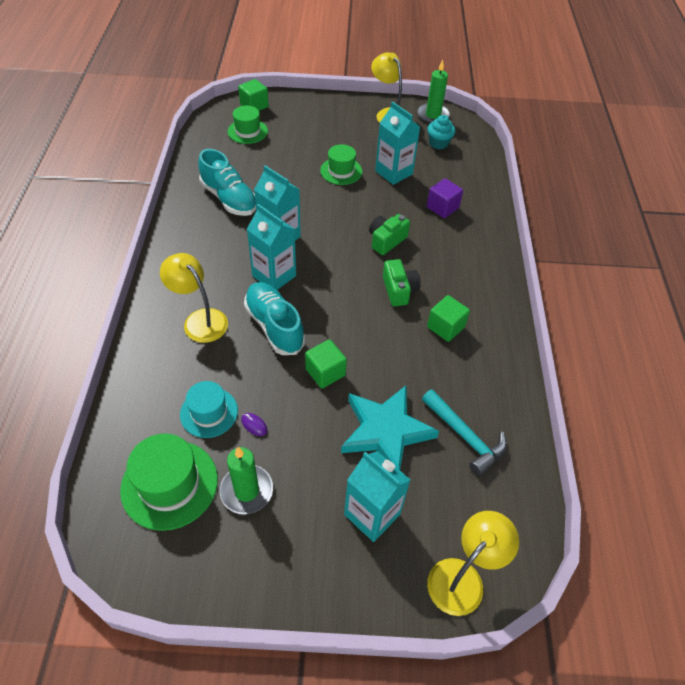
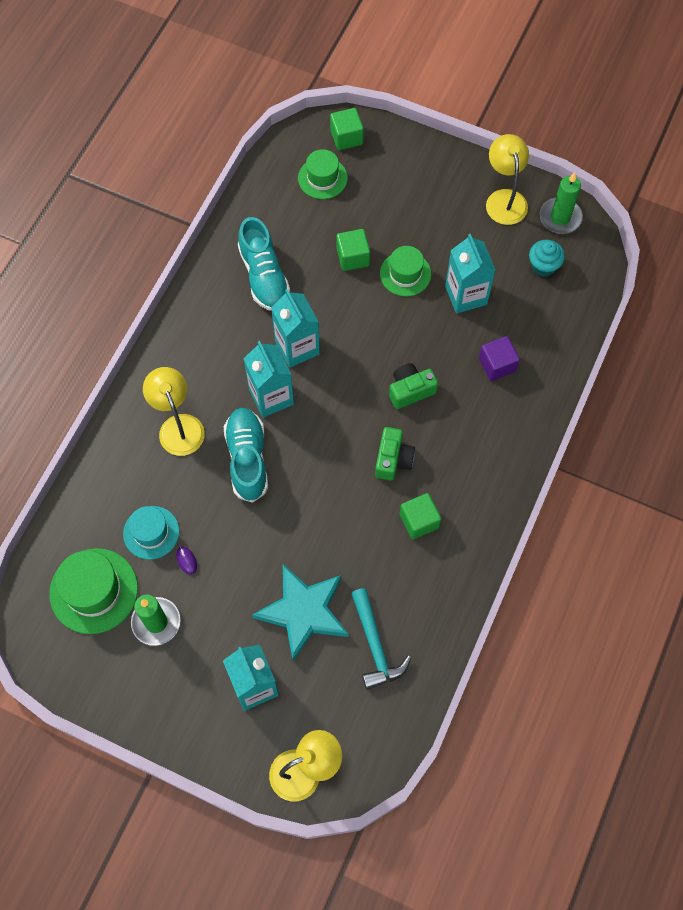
camera: 25 degrees right, 15 degrees up
green cube [305,339,347,389] -> green cube moved to [336,229,370,271]

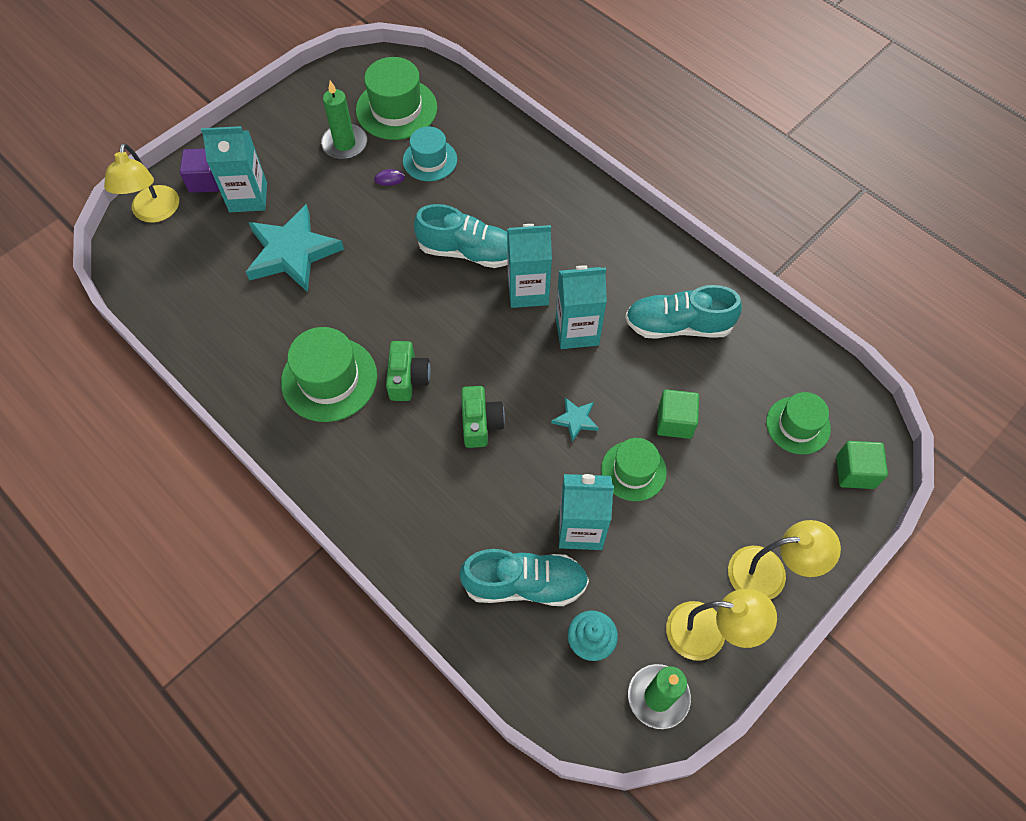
camera: 110 degrees right, 5 degrees down
yellow lamp [143,367,205,456] -> yellow lamp moved to [728,520,841,600]
turquoise hammer [351,588,411,690] -> none
green camera [375,427,415,481] -> green camera turned 120 degrees counterclockwise [386,341,431,401]
green cube [400,493,441,539] -> green hat [281,327,377,422]
purple cube [479,336,520,381] -> purple cube moved to [180,149,219,193]
none -> turquoise shoe [459,549,589,606]
none -> turquoise star [551,397,599,442]

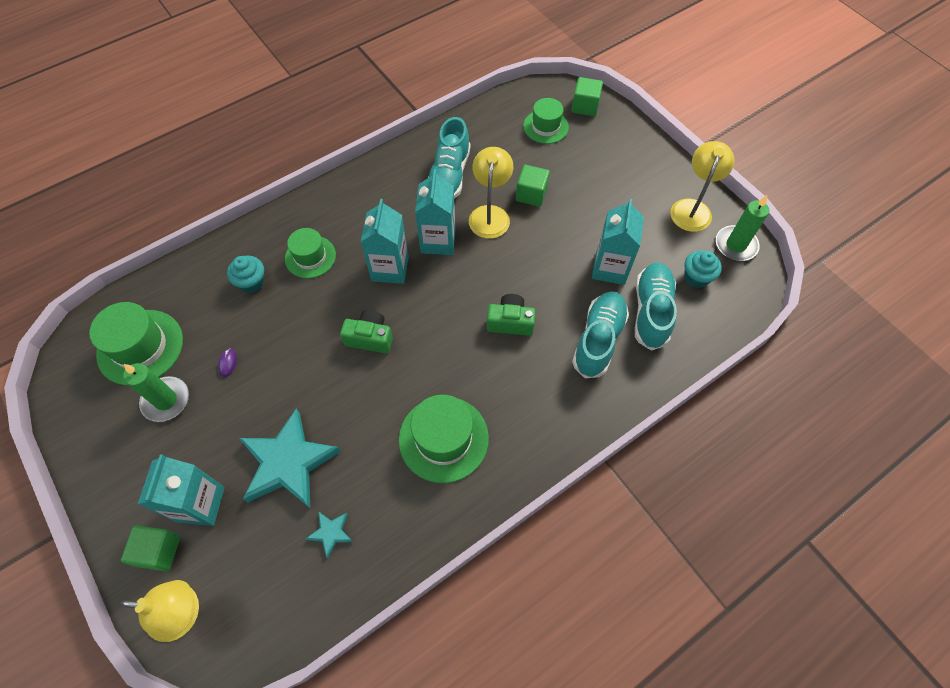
camera: 80 degrees left, 0 degrees up
purple cube [180,149,219,193] -> green cube [121,525,180,571]
green camera [386,341,431,401] -> green camera moved to [340,310,393,353]
turquoise hat [403,127,457,181] -> none
turquoise shoe [414,204,508,268] -> turquoise shoe moved to [572,291,629,378]
turquoise star [551,397,599,442] -> turquoise star moved to [306,511,353,559]
green hat [601,438,667,501] -> green hat moved to [285,228,336,278]
yellow lamp [728,520,841,600] -> yellow lamp moved to [469,147,513,239]
none -> turquoise cupcake [227,256,264,293]

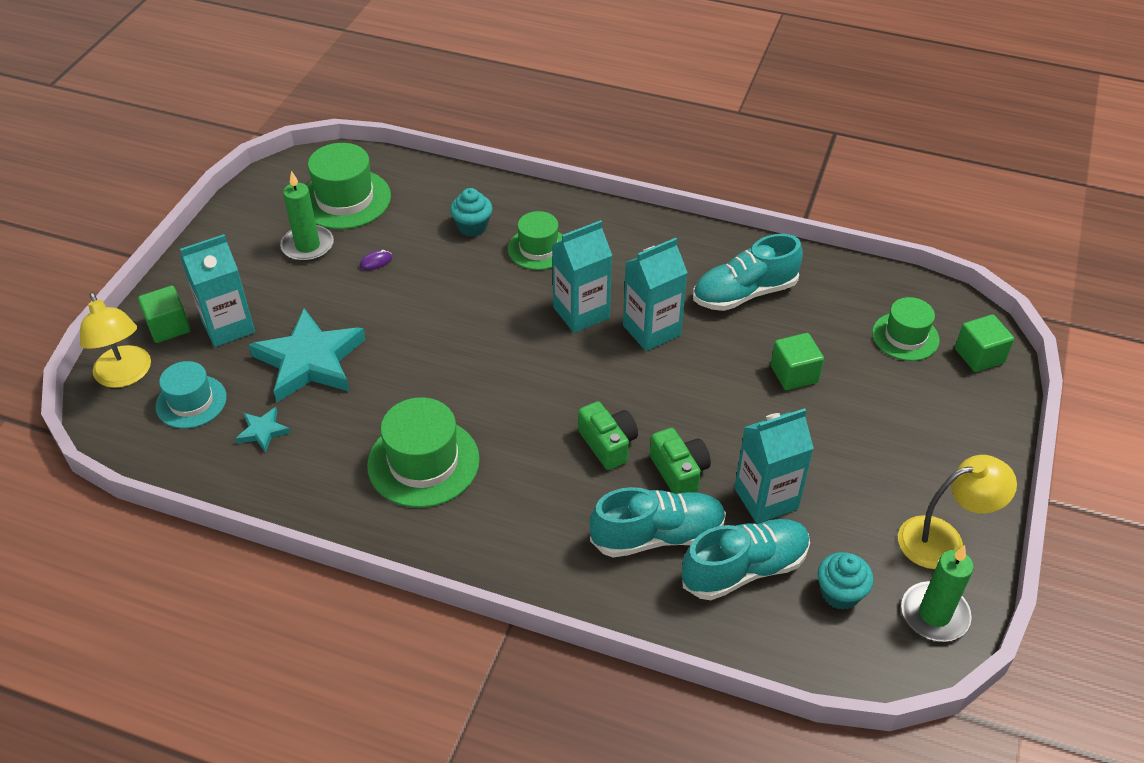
camera: 55 degrees right, 15 degrees down
green camera [340,310,393,353] -> green camera moved to [650,428,711,494]
yellow lamp [469,147,513,239] -> none
none -> turquoise hat [156,361,227,429]

